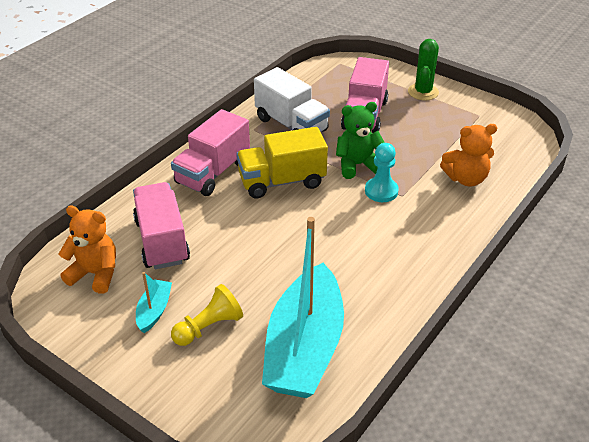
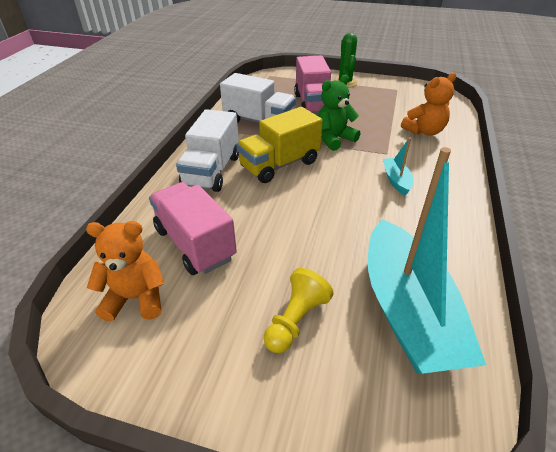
camera: 20 degrees left, 0 degrees up
turquoise boat [136,272,172,333] -> turquoise boat moved to [383,137,413,196]
pink truck [171,109,250,196] -> white truck [176,109,239,192]
turquoise pawn [365,143,399,202] -> none

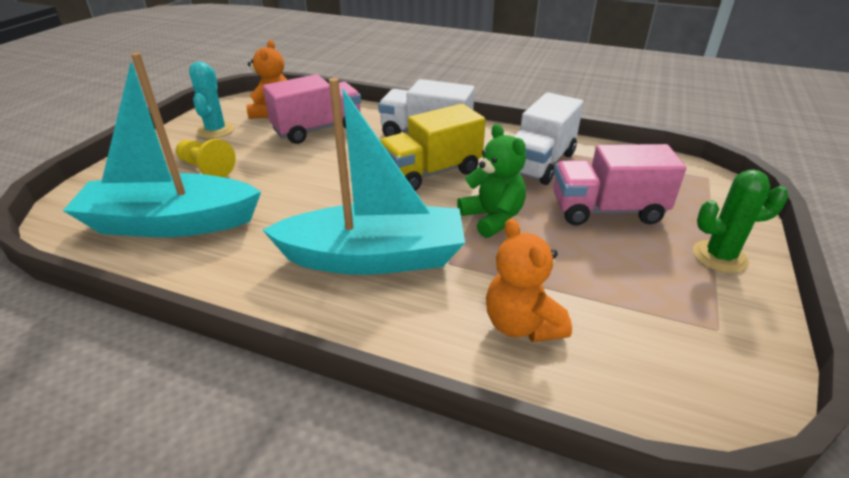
camera: 95 degrees right, 5 degrees down
yellow truck [236,107,323,183] -> yellow truck turned 90 degrees counterclockwise [380,104,486,191]
turquoise boat [383,137,413,196] -> turquoise boat [263,78,465,275], size x2.40
none -> turquoise cactus [189,61,235,139]

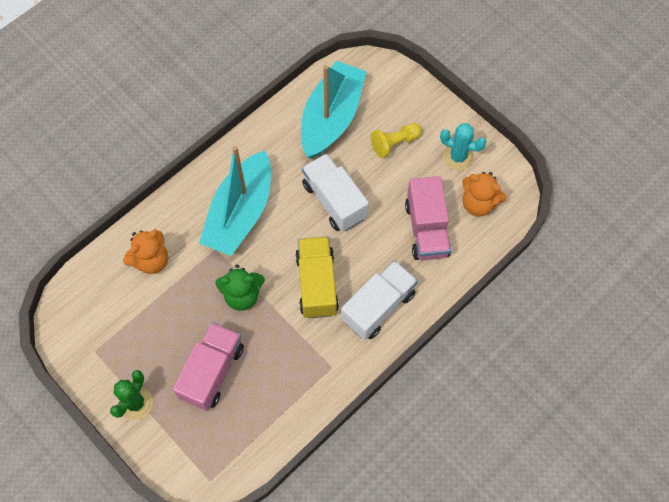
camera: 115 degrees right, 30 degrees up
orange teddy bear [486,219,572,342] -> orange teddy bear turned 135 degrees clockwise [123,230,168,274]
white truck [513,92,584,185] -> white truck moved to [302,153,369,232]

